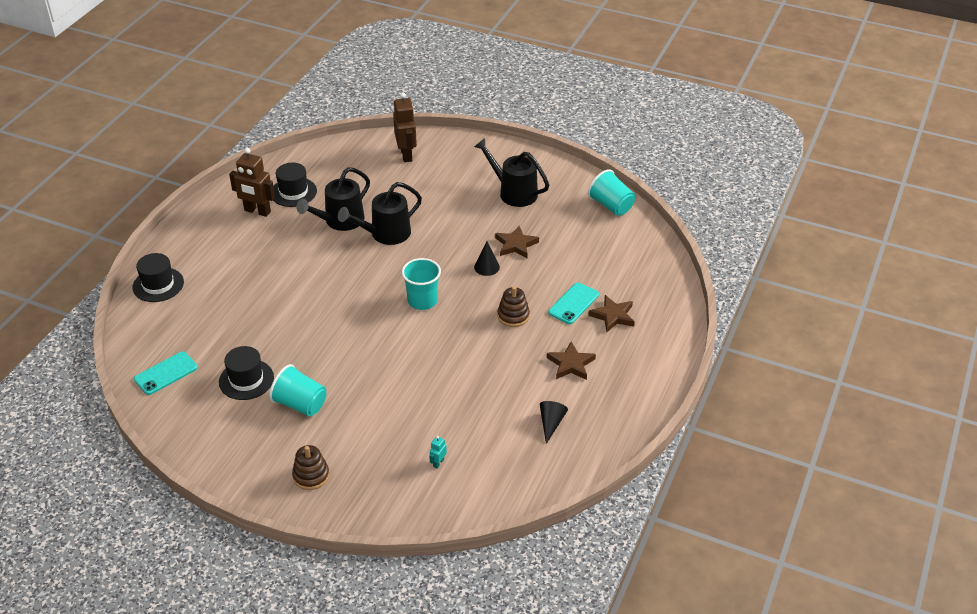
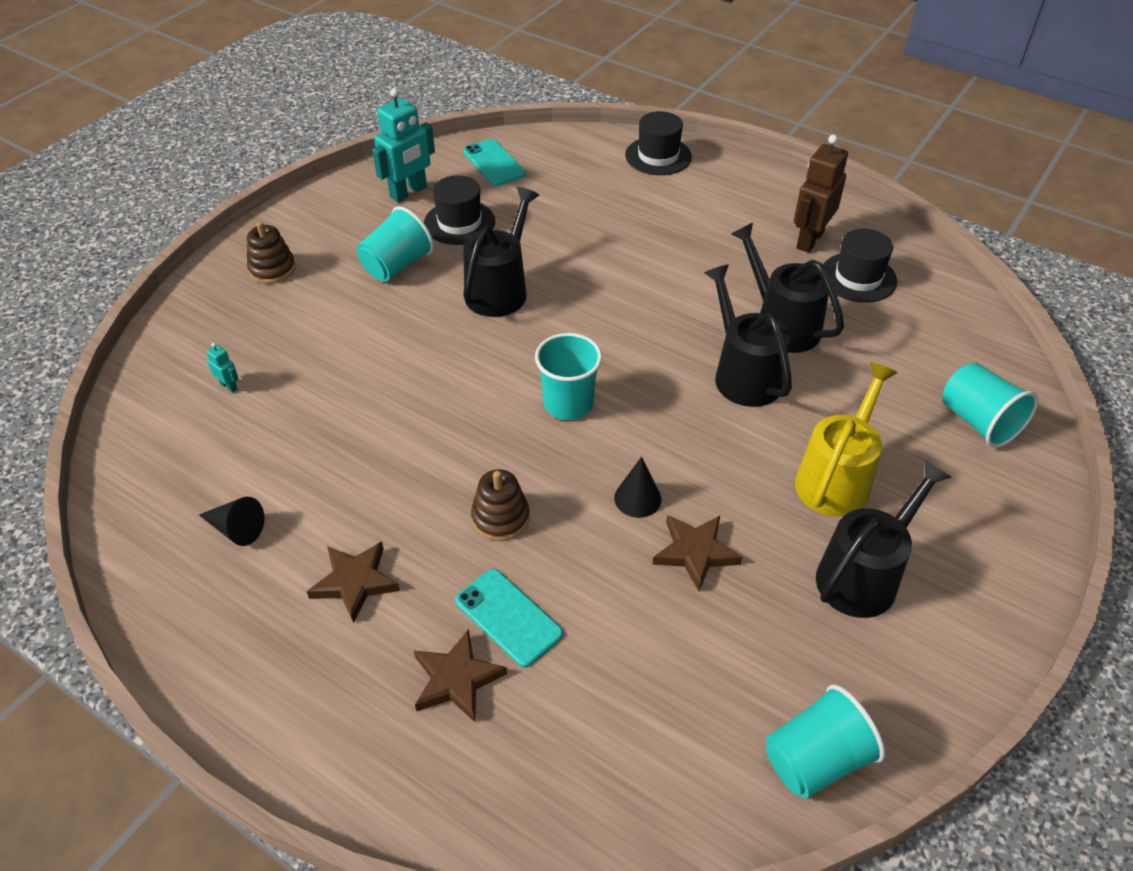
camera: 100 degrees right, 5 degrees up
brown robot [393,93,417,162] -> turquoise cup [942,363,1038,448]
none -> turquoise robot [372,88,435,203]
none -> black watering can [463,187,539,317]
none -> yellow watering can [795,362,897,517]

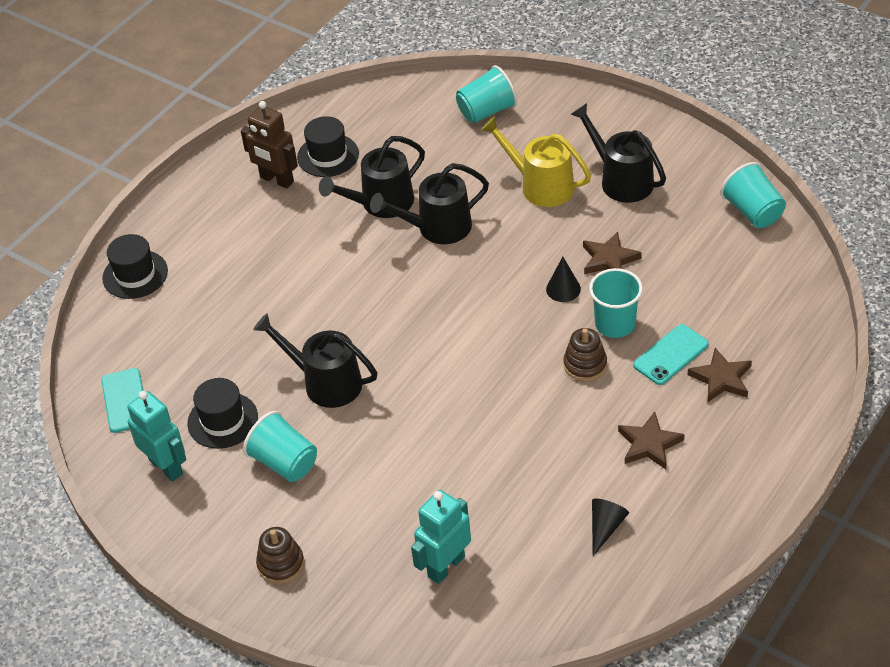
camera: 85 degrees left, 0 degrees up
turquoise robot [206,343,239,393] -> turquoise robot [411,490,471,584], size x2.30
turquoise phone [463,139,526,186] -> turquoise phone turned 75 degrees counterclockwise [101,368,143,433]
turquoise cup [535,333,602,420] -> turquoise cup moved to [589,268,643,338]

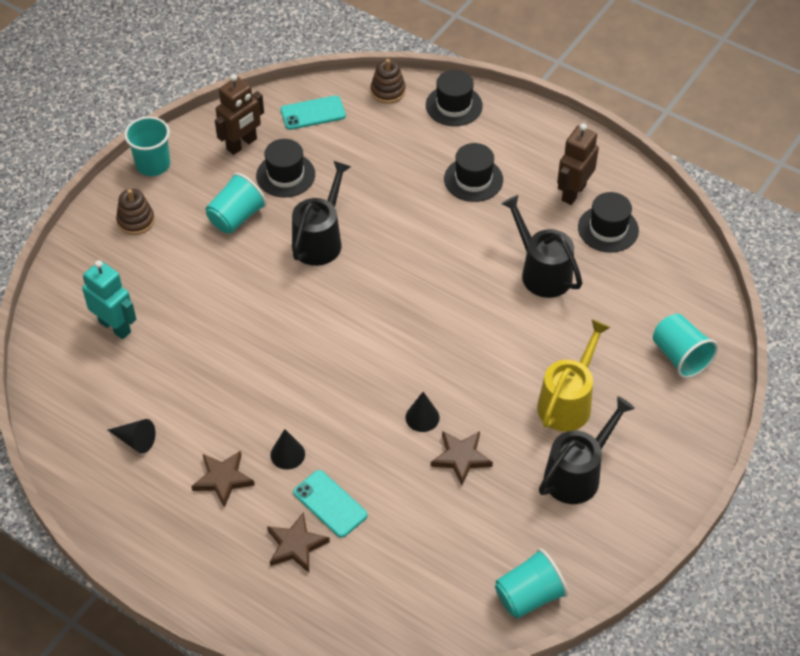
camera: 85 degrees right, 5 degrees up
turquoise robot [127,391,186,482] -> brown robot [215,74,264,155]
black watering can [370,163,489,244] -> none
brown stacking toy [563,328,607,381] -> brown stacking toy moved to [371,59,406,104]
turquoise cup [589,268,643,338] -> turquoise cup moved to [124,116,170,176]
none -> black cone [270,429,305,470]
none -> black hat [444,143,503,202]

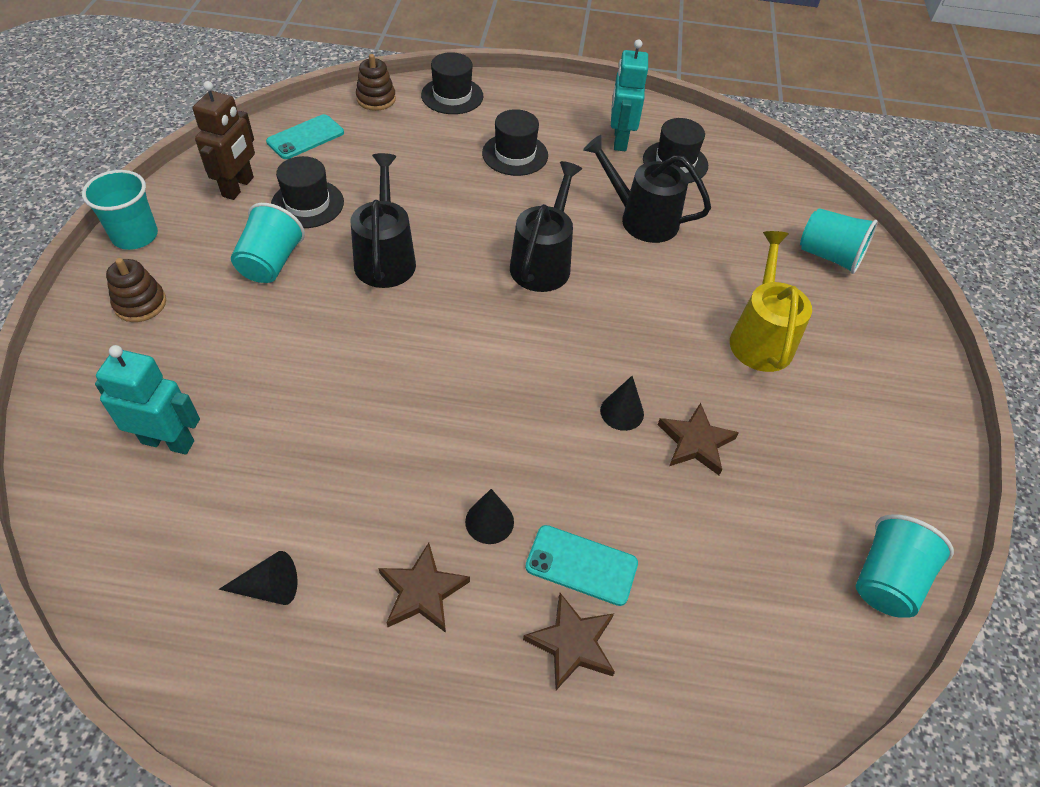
camera: 30 degrees left, 0 degrees up
black watering can [539,396,635,504] -> black watering can moved to [510,161,582,292]
brown robot [557,123,599,205] -> turquoise robot [611,40,648,151]

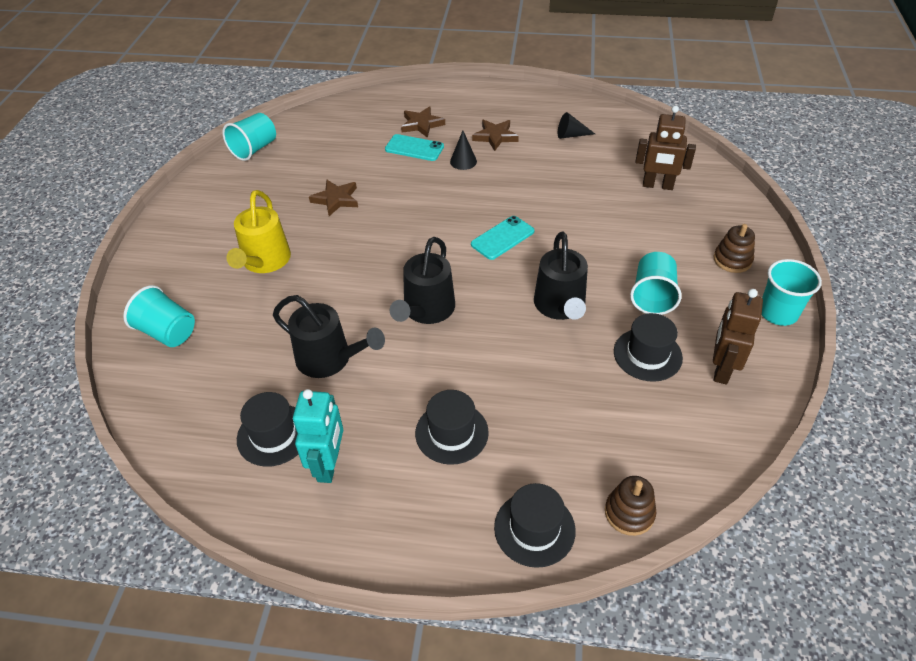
camera: 175 degrees left, 5 degrees down
turquoise robot [95,345,200,454] -> brown robot [636,105,696,190]
turquoise phone [266,114,344,159] -> turquoise phone moved to [471,216,534,260]
black cone [600,376,644,431] -> none

